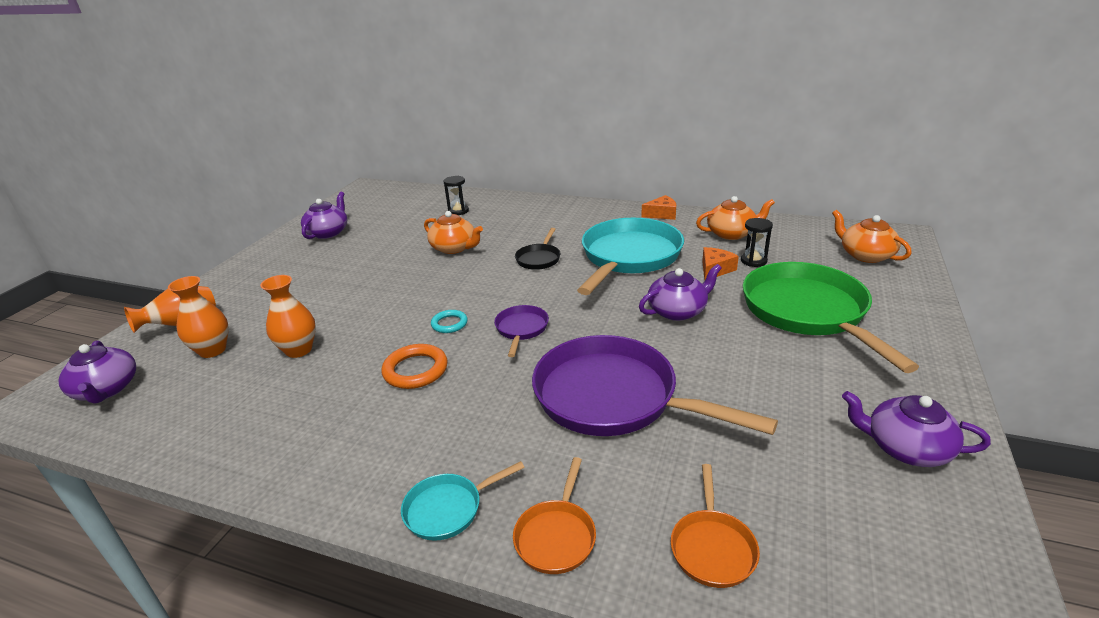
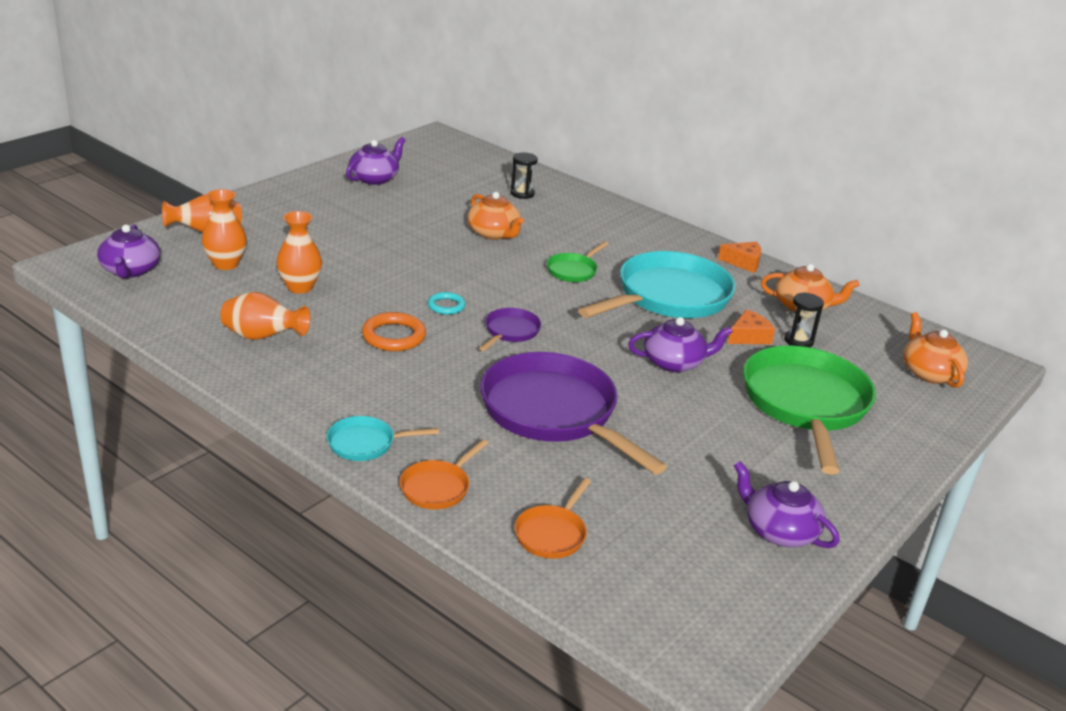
camera: 15 degrees right, 0 degrees up
black pan [515,228,560,270] -> green pan [547,241,608,282]
none -> orange vase [220,292,311,340]

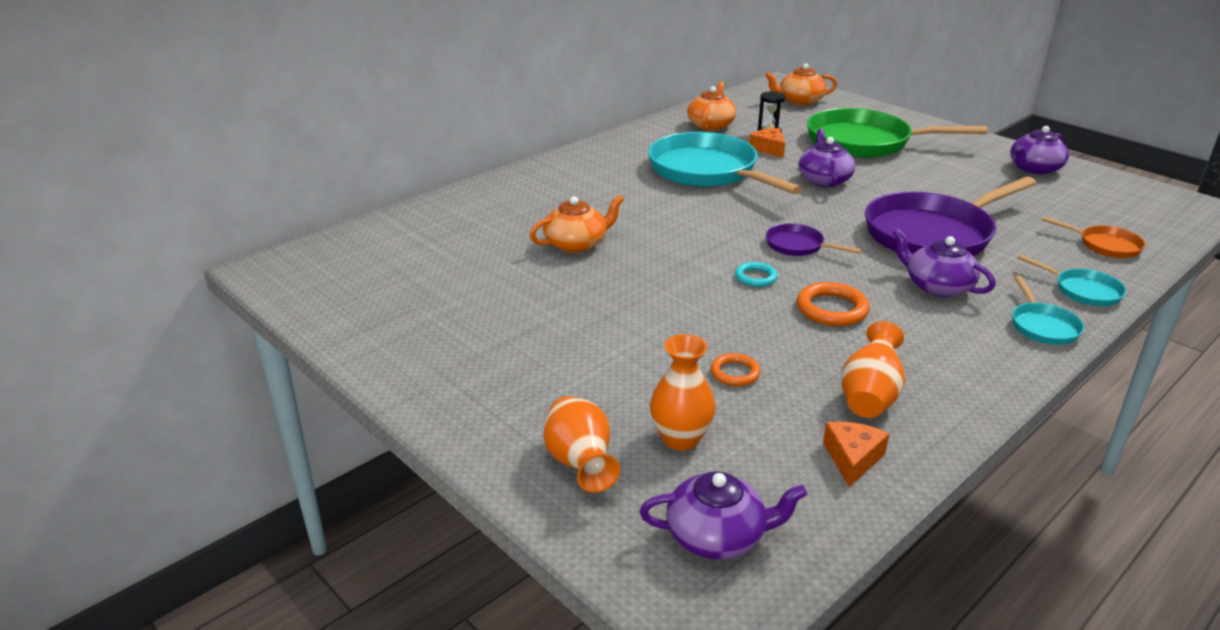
camera: 80 degrees left, 0 degrees up
orange vase [276,211,322,293] -> orange ring [711,353,761,386]
purple teapot [346,137,406,185] -> purple teapot moved to [892,228,996,297]
orange pan [400,439,488,510] -> turquoise pan [1018,255,1127,306]
black hourglass [510,152,538,199] -> none
green pan [547,241,608,282] -> none
orange cheese [718,242,761,273] -> orange cheese moved to [823,421,889,487]

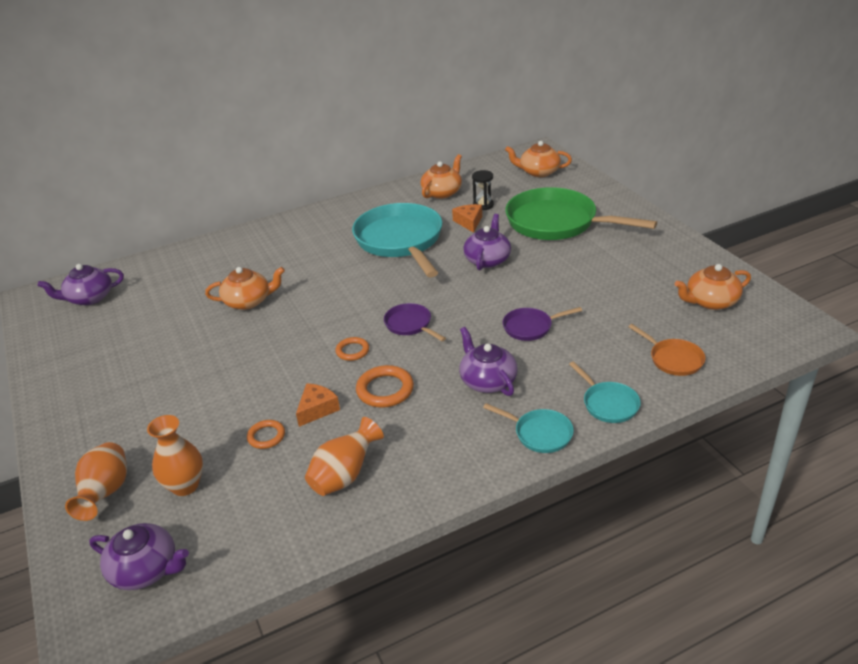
camera: 20 degrees right, 5 degrees up
turquoise ring [735,262,778,287] -> orange ring [335,337,369,361]
orange cheese [823,421,889,487] -> orange cheese moved to [296,383,340,427]
purple pan [865,176,1036,256] -> purple pan [503,307,582,341], size x0.45
purple teapot [1010,126,1069,175] -> purple teapot moved to [37,264,124,305]
turquoise pan [1012,276,1084,345] -> turquoise pan turned 75 degrees counterclockwise [483,403,574,453]
none -> orange teapot [675,264,751,310]

